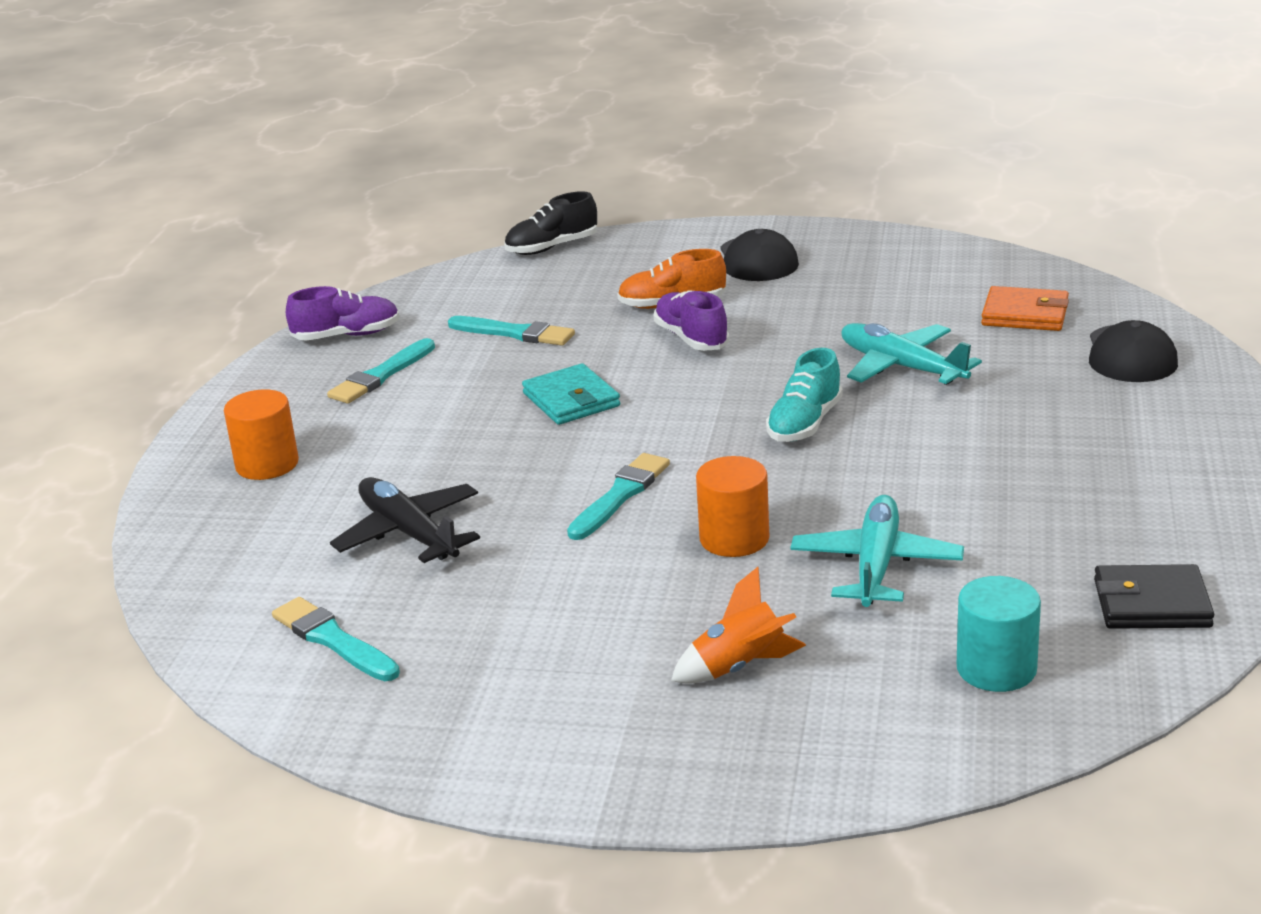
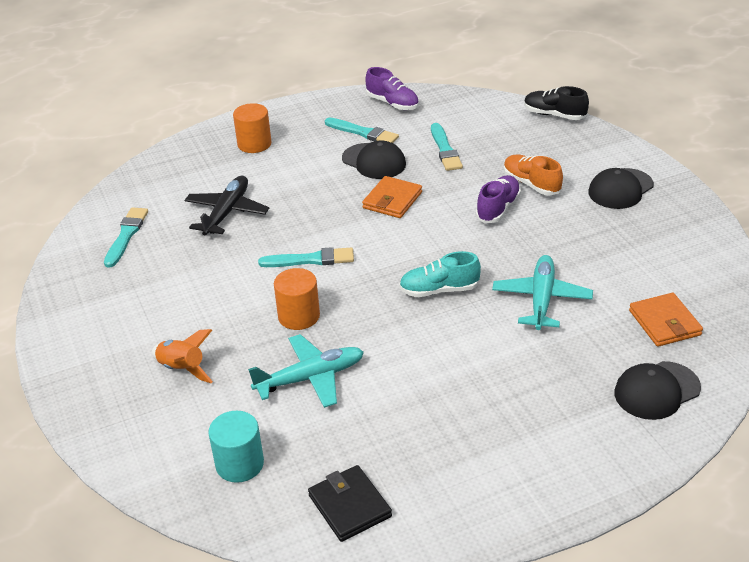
camera: 55 degrees right, 10 degrees up
turquoise brush [327,338,435,404] -> turquoise brush turned 150 degrees counterclockwise [325,117,399,143]
turquoise wallet [522,363,620,425] -> orange wallet [362,176,422,218]
none -> black cap [342,140,406,179]

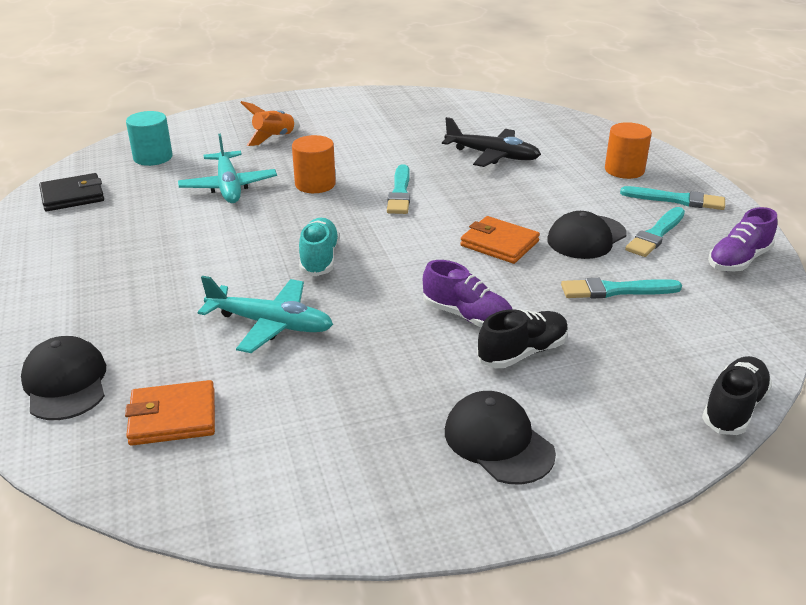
camera: 95 degrees right, 5 degrees down
turquoise brush [104,207,148,268] -> turquoise brush moved to [620,186,725,210]
orange shoe [504,155,563,196] -> black shoe [477,309,569,368]

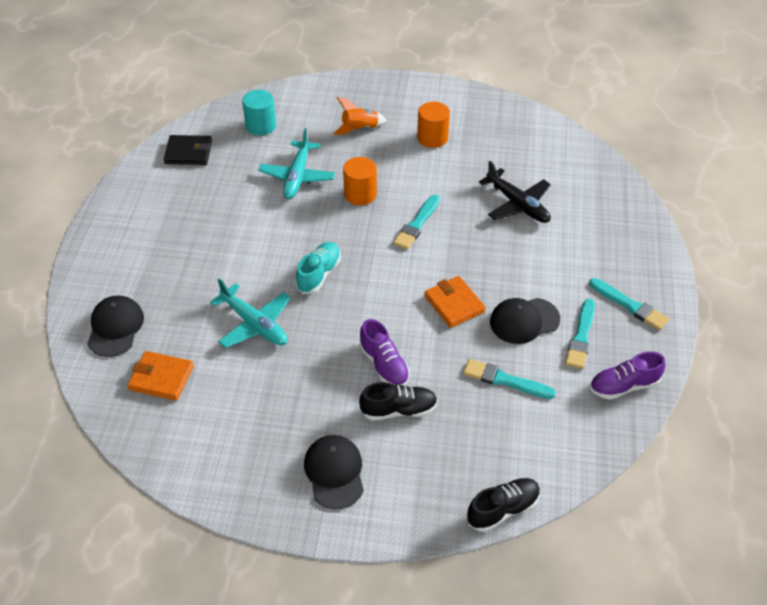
camera: 25 degrees right, 15 degrees up
orange cylinder [605,122,652,179] -> orange cylinder moved to [417,102,450,148]
turquoise brush [625,207,685,257] -> turquoise brush turned 45 degrees counterclockwise [565,299,595,369]

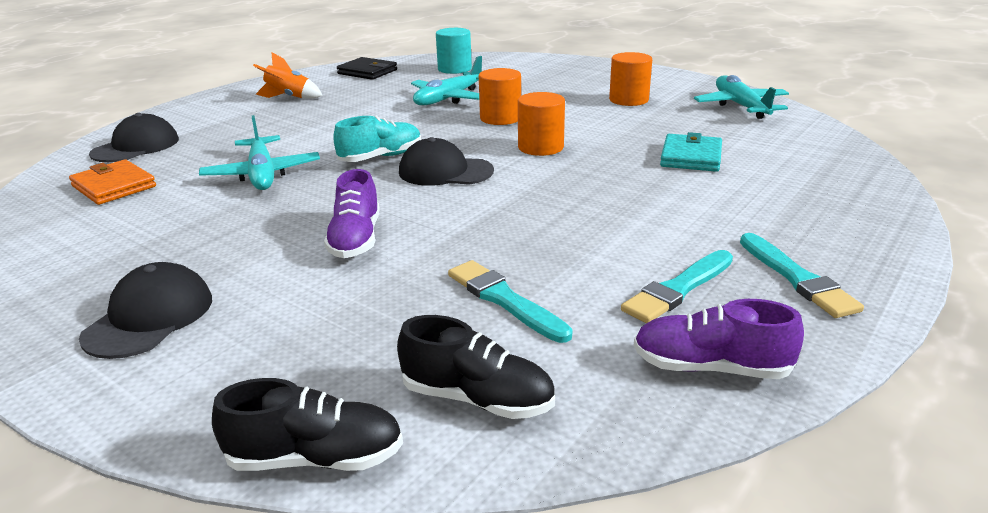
camera: 30 degrees right, 20 degrees down
orange rocket [333,97,387,135] -> orange rocket moved to [253,53,323,99]
black shoe [359,382,438,421] -> black shoe moved to [397,315,555,419]
turquoise brush [393,195,440,250] -> orange cylinder [518,92,565,156]
orange wallet [424,276,486,328] -> none
black plane [479,161,551,223] -> turquoise wallet [660,132,722,172]
black cap [490,298,560,344] -> black cap moved to [399,137,494,186]
none -> turquoise plane [694,75,789,119]

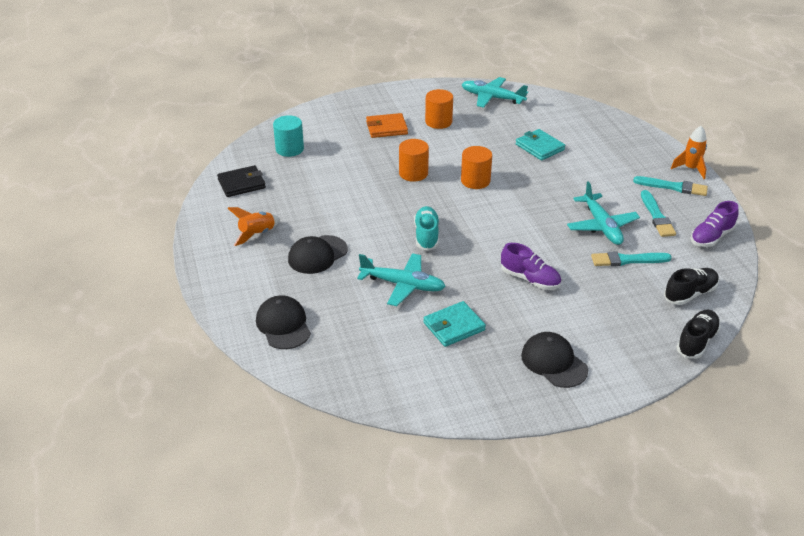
camera: 55 degrees left, 10 degrees up
orange wallet [69,159,156,205] -> orange wallet moved to [366,113,408,138]
black cap [399,137,494,186] -> black cap moved to [288,235,348,274]
turquoise plane [411,56,482,105] -> turquoise plane moved to [567,181,640,245]
none -> turquoise wallet [423,301,486,347]
none -> orange rocket [671,126,707,179]

